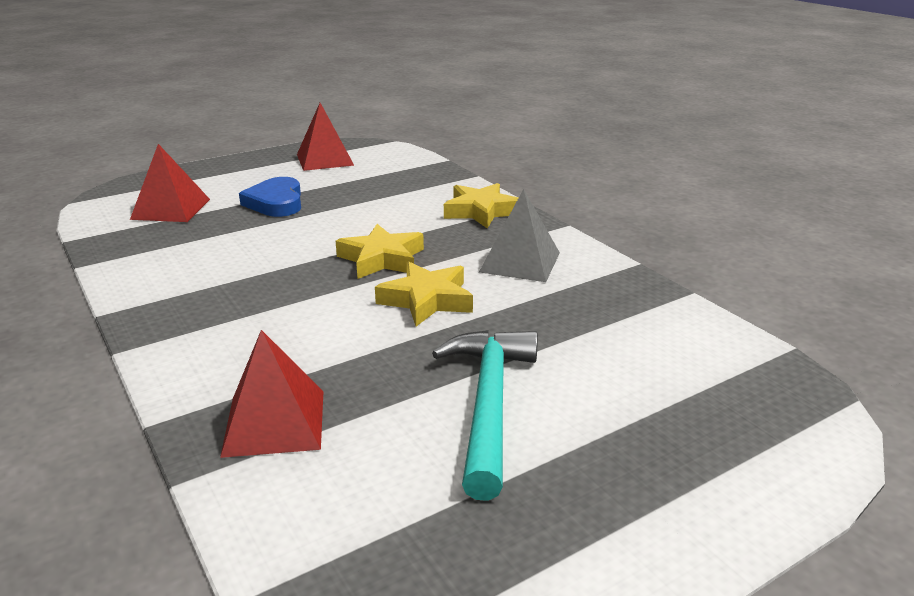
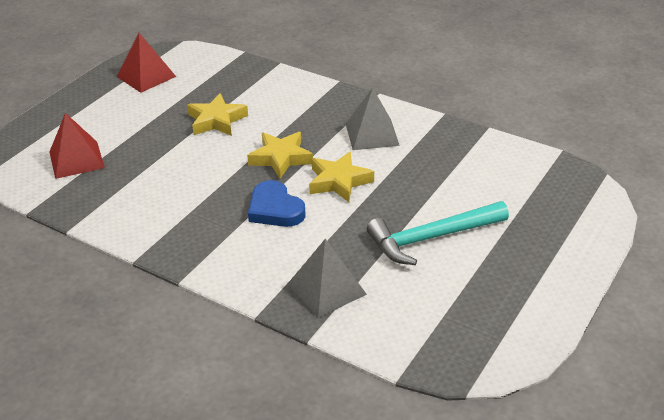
camera: 25 degrees left, 10 degrees up
red pyramid [220,330,323,458] -> grey pyramid [288,239,367,318]
blue heart [239,177,301,217] -> blue heart moved to [248,180,305,227]
turquoise hammer [432,330,538,501] -> turquoise hammer turned 90 degrees counterclockwise [367,201,509,265]
yellow star [444,183,518,228] -> yellow star moved to [187,93,248,136]

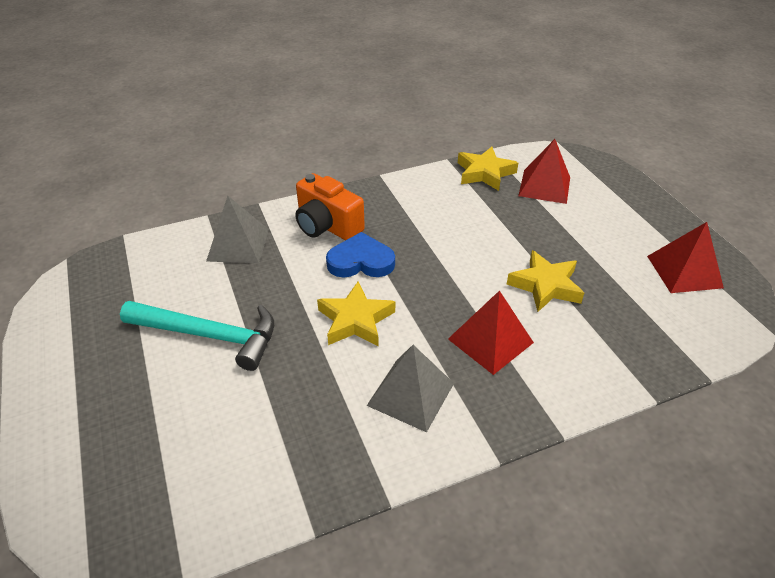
camera: 125 degrees right, 5 degrees up
yellow star [247,132,313,179] -> yellow star moved to [458,147,518,191]
turquoise hammer [367,201,509,265] -> turquoise hammer turned 90 degrees clockwise [120,301,274,371]
none -> orange camera [295,173,365,241]
none -> red pyramid [448,290,534,375]

